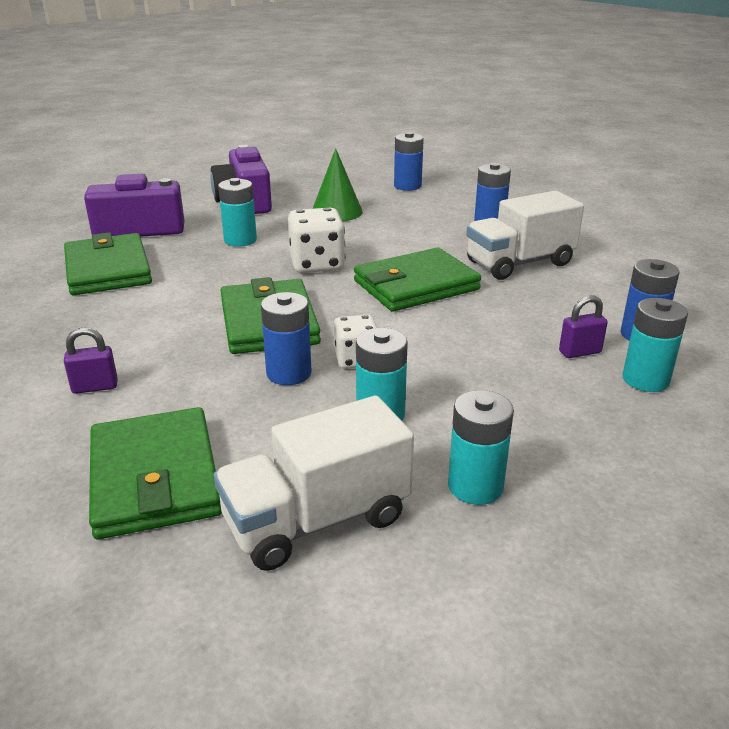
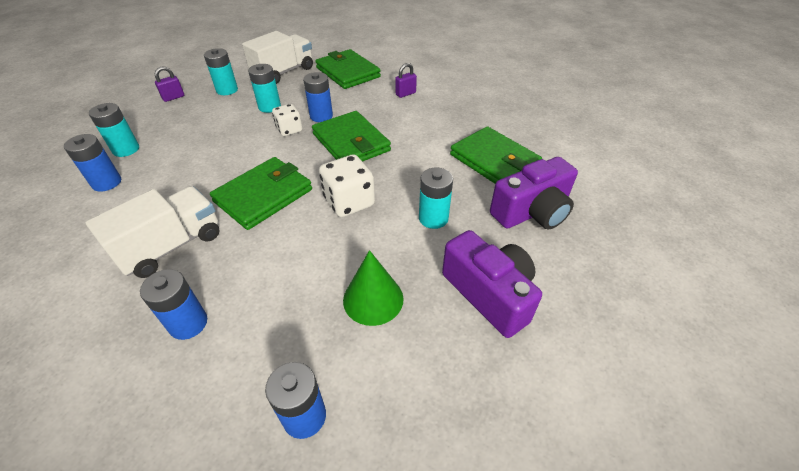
camera: 160 degrees right, 15 degrees up
purple padlock [559,295,608,358] -> purple padlock moved to [155,66,184,102]

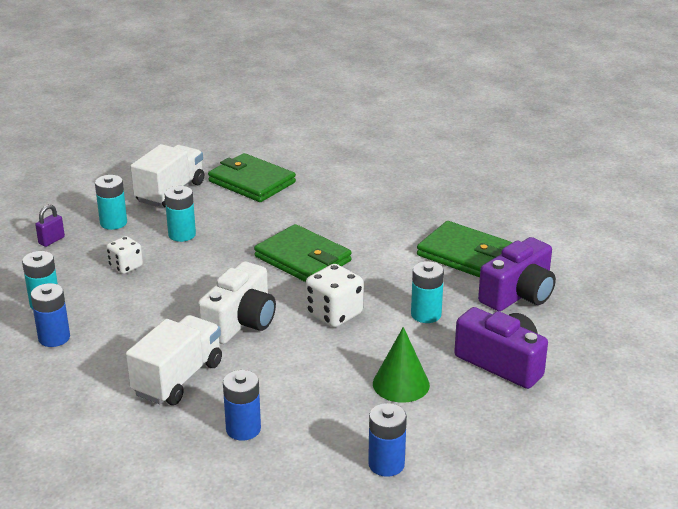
camera: 15 degrees left, 15 degrees down
green wallet [210,157,312,230] -> white camera [198,261,276,344]
white dice [272,104,302,136] -> white dice moved to [106,236,143,274]
blue battery [303,72,333,122] -> none
purple padlock [395,63,417,98] -> none

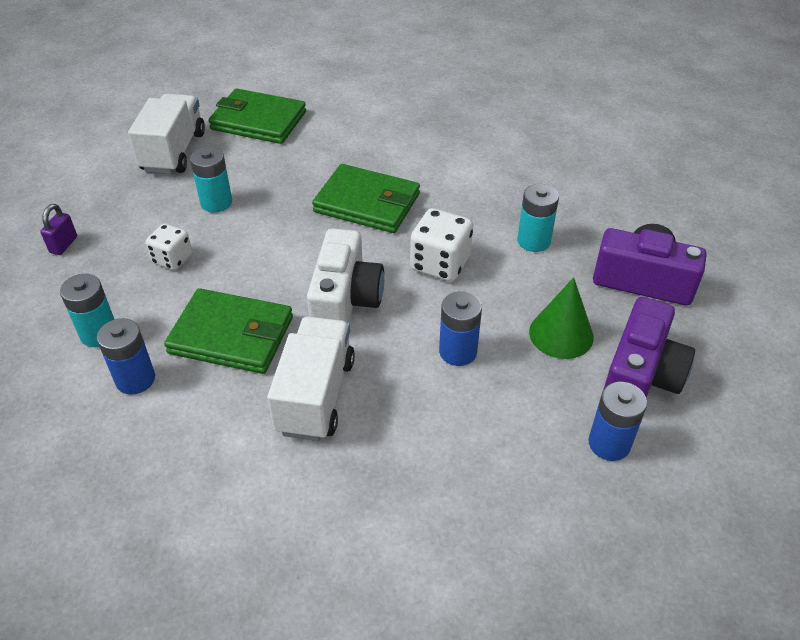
camera: 20 degrees left, 15 degrees up
turquoise battery [95,175,127,230] -> none
blue battery [223,370,261,441] -> blue battery moved to [439,291,482,366]
green wallet [417,221,513,278] -> green wallet moved to [164,288,293,374]
purple camera [478,237,556,311] -> purple camera moved to [603,296,695,397]

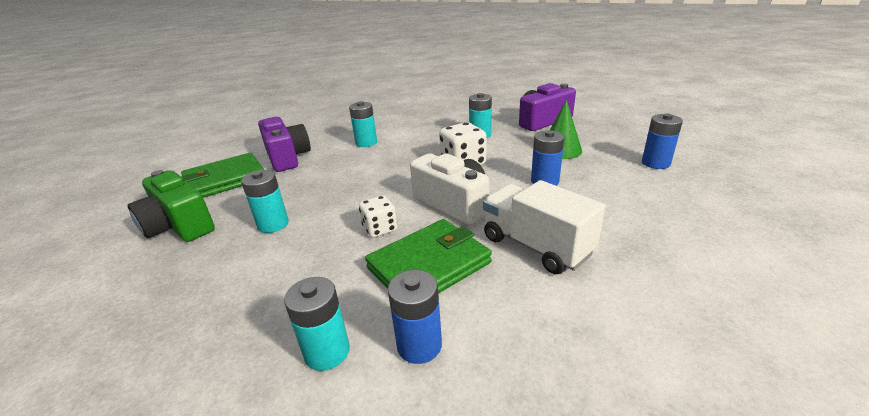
camera: 50 degrees left, 15 degrees down
purple padlock [40,204,77,255] -> none
white truck [128,94,205,174] -> green camera [127,170,215,242]
white dice [146,224,192,270] -> white dice moved to [359,195,397,238]
green wallet [312,164,420,233] -> none
purple camera [603,296,695,397] -> purple camera moved to [258,117,311,172]
none -> turquoise battery [349,101,377,147]

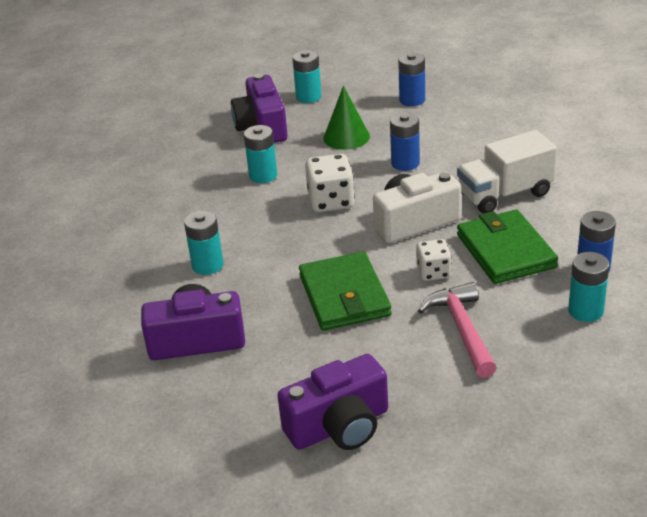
camera: 70 degrees left, 5 degrees up
green camera [127,170,215,242] -> purple camera [277,354,388,450]
green wallet [181,153,264,198] -> green wallet moved to [299,252,392,331]
turquoise battery [241,170,289,233] -> turquoise battery moved to [292,50,321,103]
none -> pink hammer [418,282,497,378]

